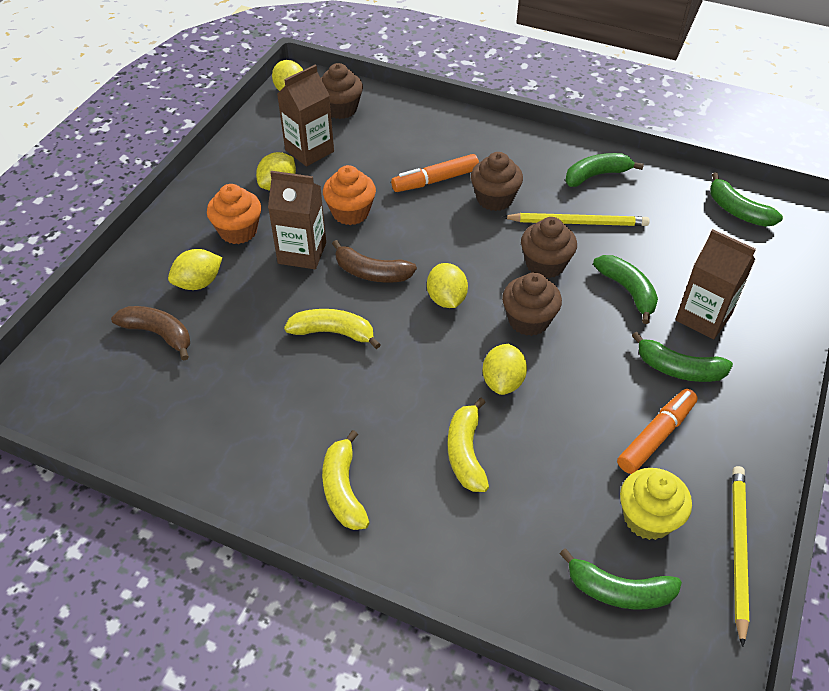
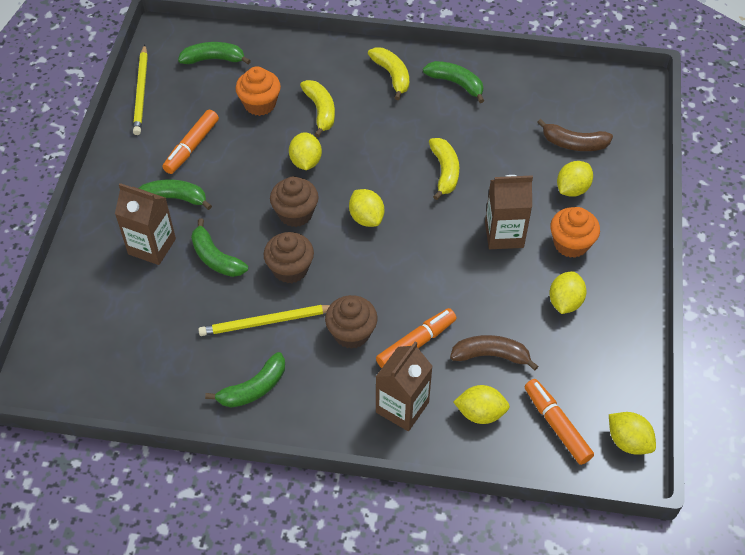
camera: 165 degrees right, 5 degrees up
brown carton [277,65,334,167] -> brown carton moved to [376,342,433,431]
yellow banana [284,309,381,349] -> yellow banana turned 90 degrees counterclockwise [429,138,459,200]
brown cupcake [321,63,363,119] -> orange marker [525,379,594,465]
orange cupcake [323,165,376,225] -> orange cupcake moved to [236,66,281,116]
brown banana [332,240,417,283] -> brown banana moved to [450,335,538,371]
yellow cupcake [620,468,692,540] -> none
green banana [710,173,783,227] -> green banana moved to [423,61,484,103]
none -> yellow lemon [454,385,510,424]

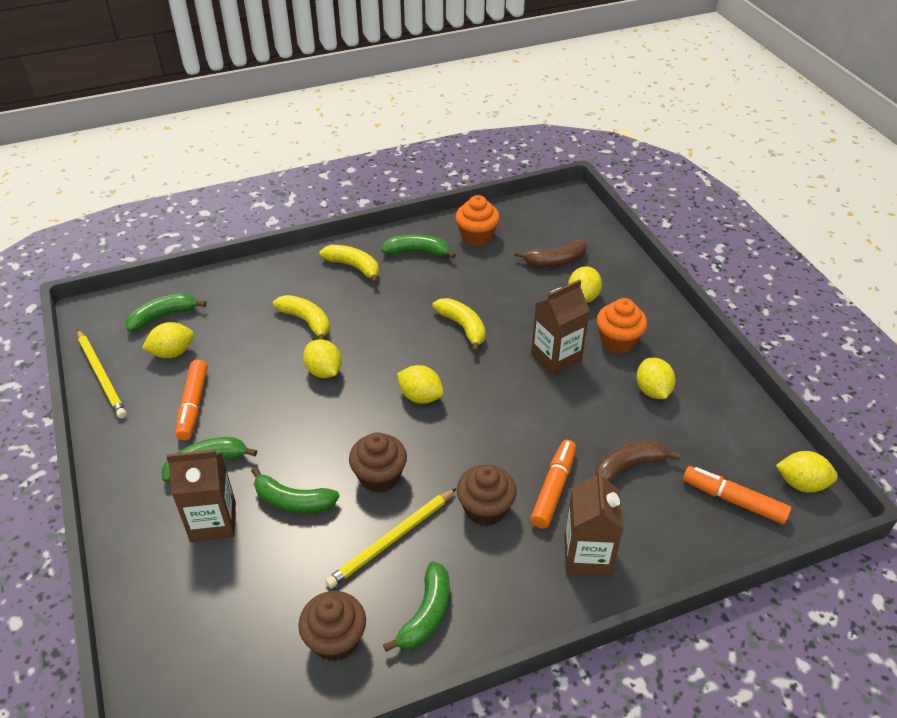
camera: 30 degrees left, 10 degrees down
orange cupcake [236,66,281,116] -> orange cupcake moved to [456,195,500,246]
brown cupcake [270,177,318,227] -> brown cupcake moved to [298,591,366,661]
yellow lemon [454,385,510,424] -> yellow lemon moved to [142,322,194,358]

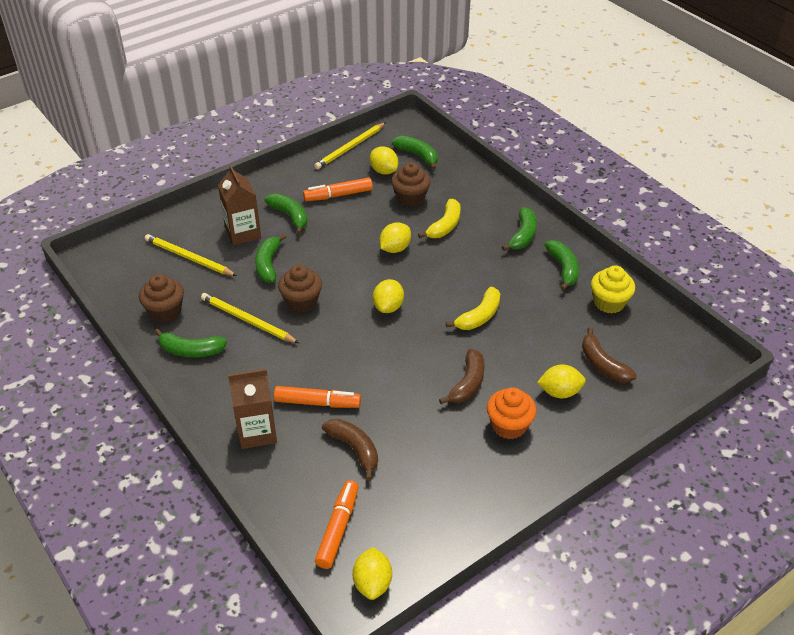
camera: 75 degrees right, 0 degrees up
yellow banana [319,245,379,284] -> green banana [502,207,537,251]
orange cupcake [456,195,500,246] -> yellow cupcake [591,266,635,313]
brown cupcake [457,465,517,526] -> brown cupcake moved to [391,162,430,207]
brown carton [531,279,590,375] -> brown banana [439,349,485,404]
yellow lemon [636,358,675,399] -> none
none -> yellow pencil [145,234,237,276]

